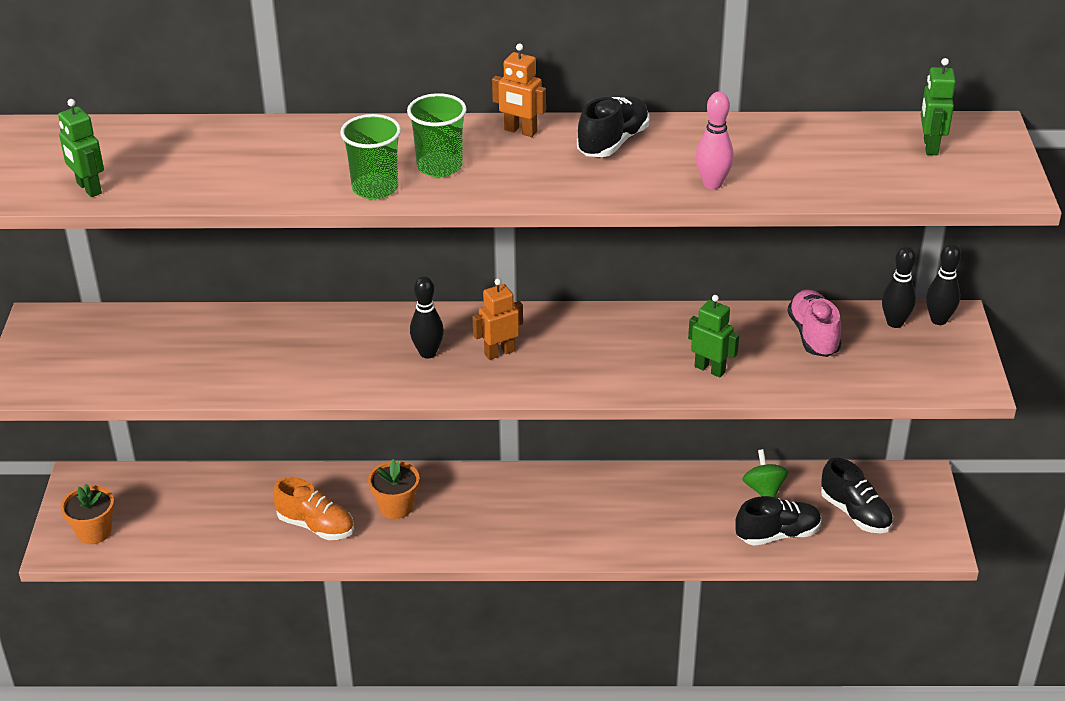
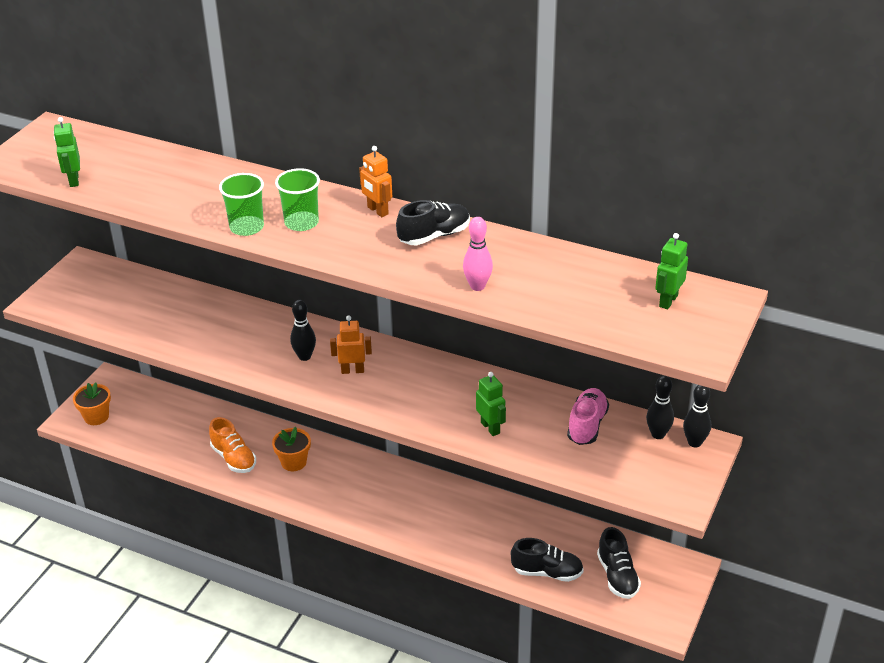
camera: 25 degrees right, 0 degrees up
green spinning top [742,449,789,497] -> none

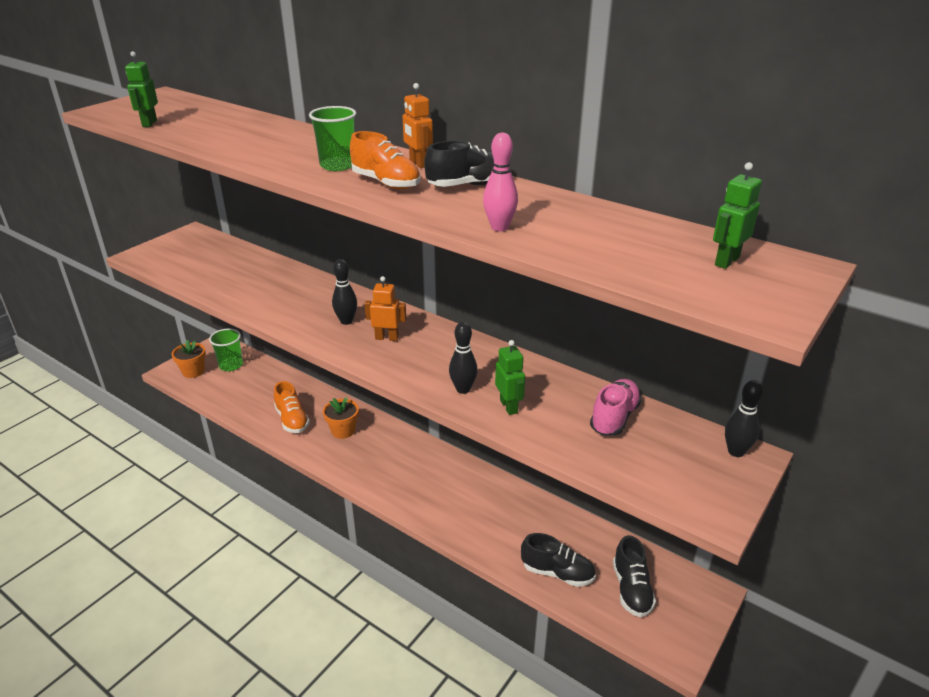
camera: 10 degrees right, 5 degrees down
green cup [219,173,264,236] -> green cup moved to [209,329,243,371]
black bowling pin [646,376,674,439] -> black bowling pin moved to [449,322,478,394]
none -> orange shoe [350,131,421,190]

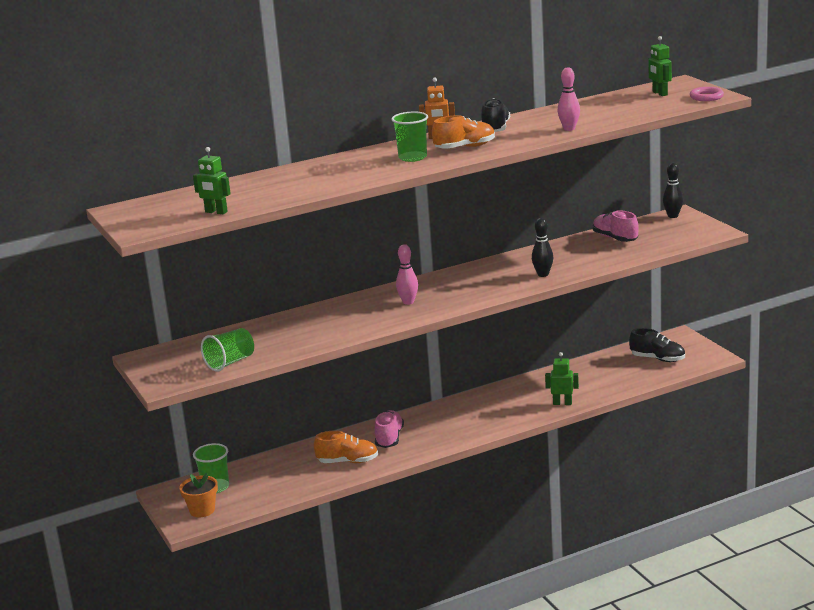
camera: 60 degrees left, 10 degrees down
orange flower pot [323,397,359,439] -> pink shoe [375,410,404,448]
black bowling pin [332,259,357,325] -> pink bowling pin [396,244,418,305]
orange robot [365,276,406,341] -> none
green robot [495,340,525,415] -> green robot moved to [545,352,579,405]
black shoe [521,533,596,587] -> none
none -> green cup [201,328,254,372]
none -> pink ring [690,87,724,101]

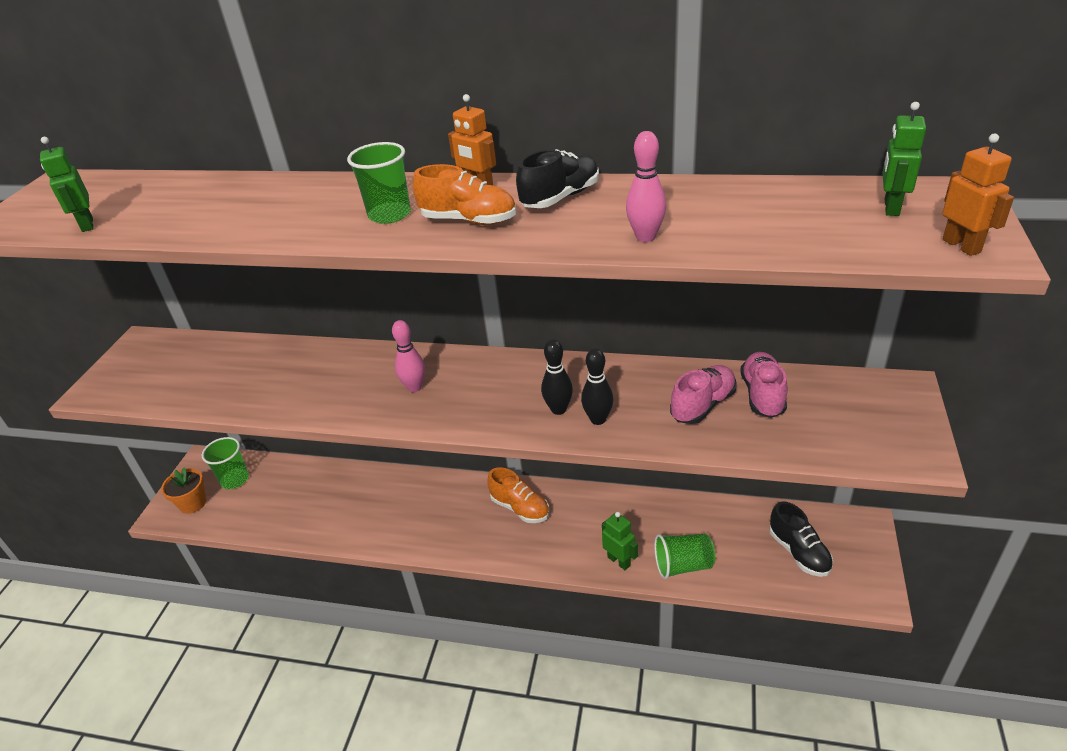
camera: 40 degrees right, 15 degrees up
green cup [201,328,254,372] -> green cup moved to [654,534,715,579]
orange shoe [314,431,378,463] -> orange shoe moved to [487,467,549,523]
pink shoe [375,410,404,448] -> pink shoe moved to [670,365,737,424]
black bowling pin [663,163,683,218] -> black bowling pin moved to [541,339,573,415]
pink ring [690,87,724,101] -> orange robot [942,133,1014,256]

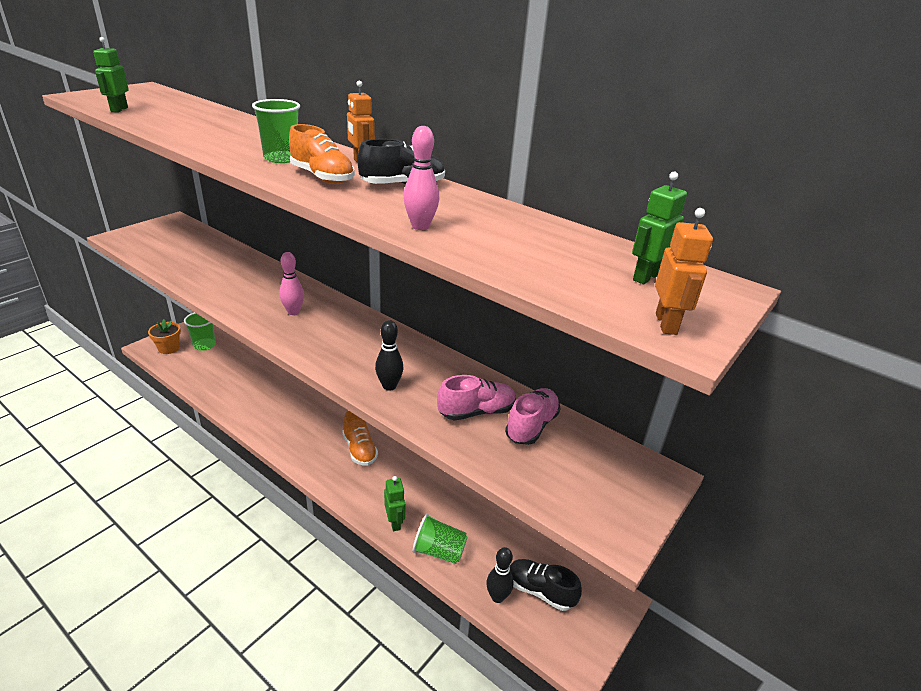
camera: 20 degrees right, 5 degrees down
black bowling pin [541,339,573,415] -> black bowling pin moved to [486,547,514,603]
black shoe [770,501,833,577] -> black shoe turned 120 degrees clockwise [509,559,582,611]

